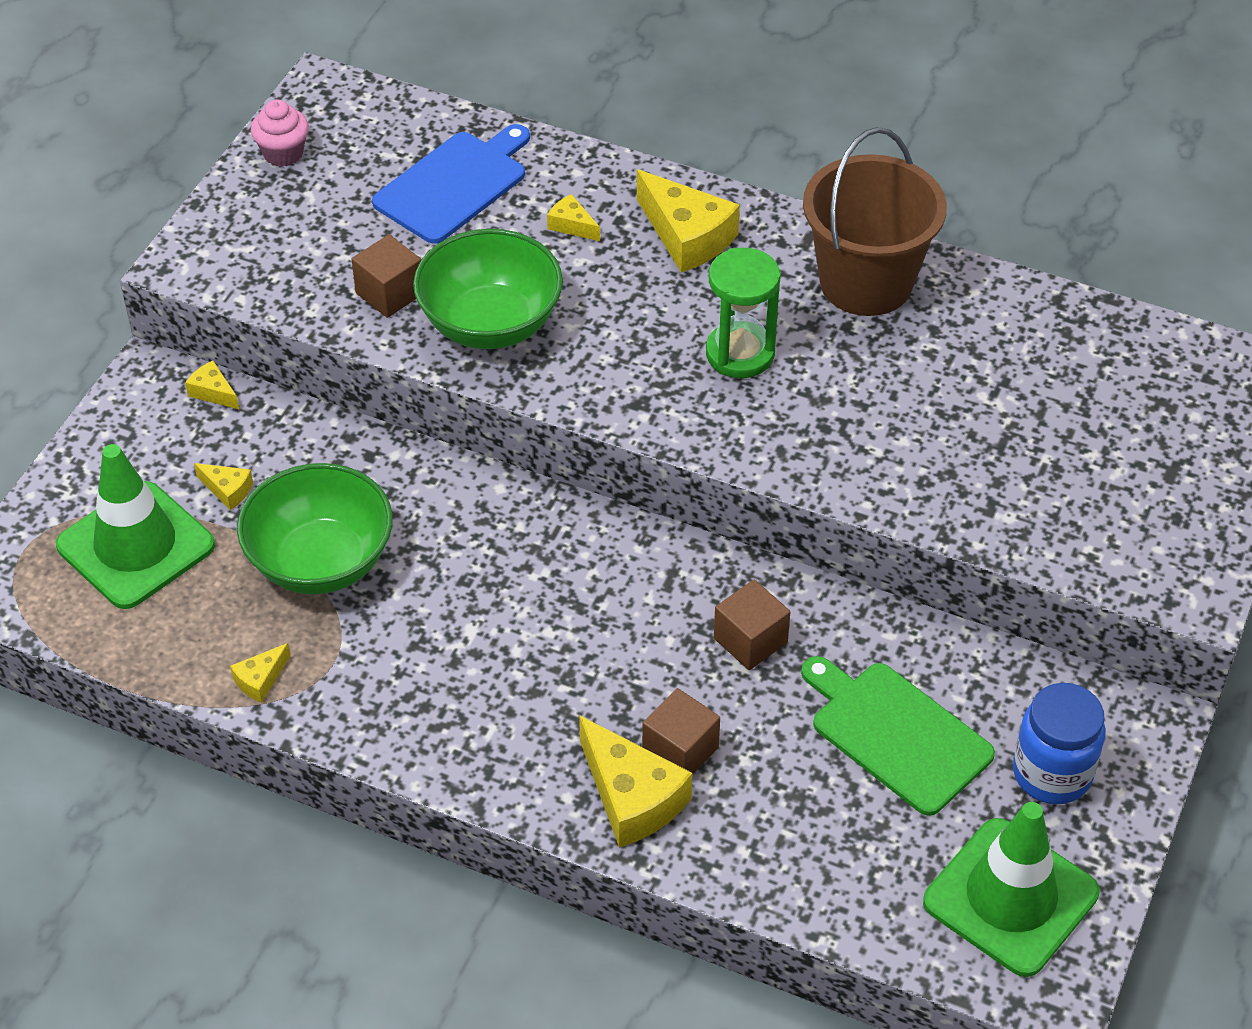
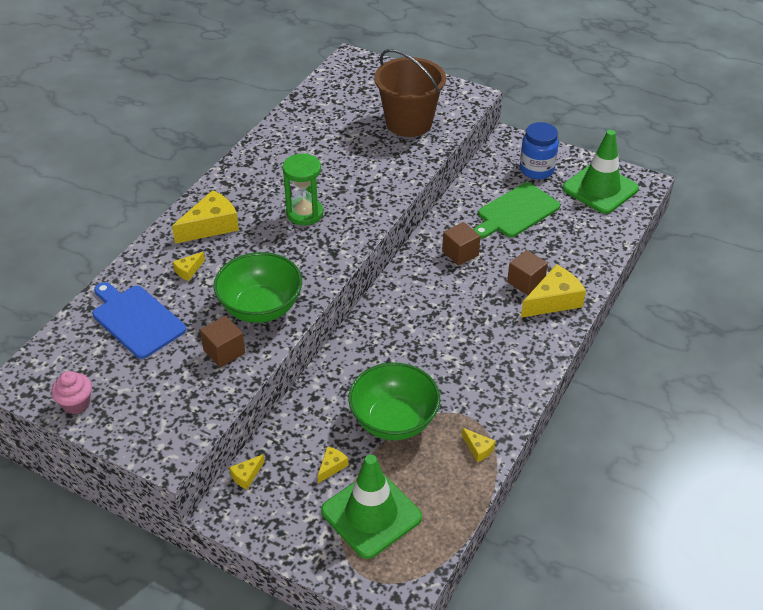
camera: 85 degrees left, 5 degrees down
brown bucket [803,127,947,316] -> brown bucket moved to [375,49,446,137]

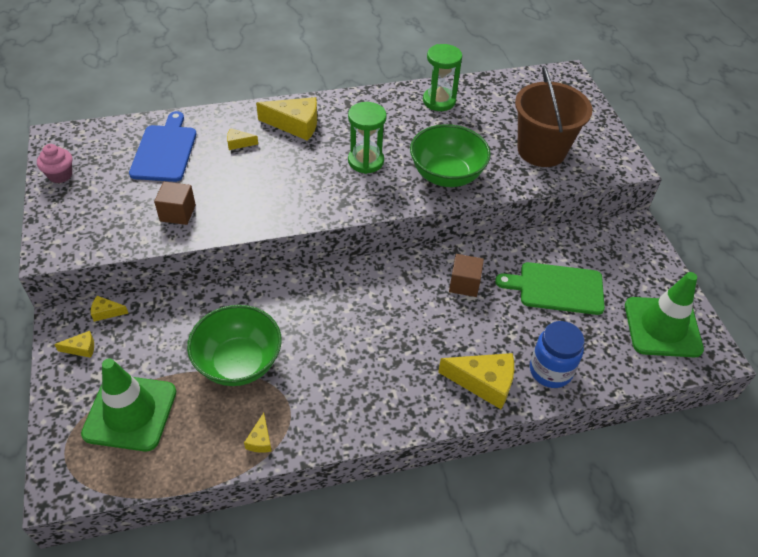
camera: 45 degrees right, 5 degrees up
green bowl [214,252,302,323] -> green bowl moved to [410,124,491,187]
yellow cheese [318,446,348,483] -> yellow cheese moved to [54,331,94,358]
brown cube [507,250,548,295] -> none
blue jar [520,122,559,179] -> blue jar moved to [530,321,584,388]
none -> green hourglass [423,44,462,111]

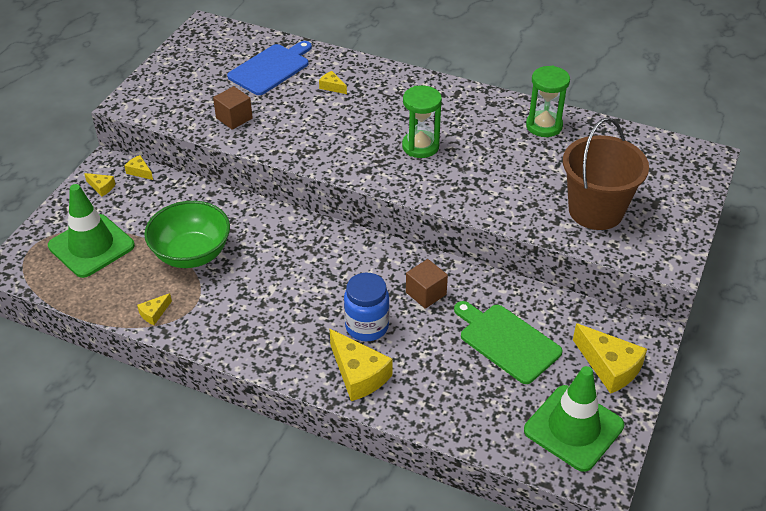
camera: 40 degrees right, 5 degrees down
pink cupcake [37,144,72,183] -> none
yellow cheese [256,97,317,141] -> yellow cheese moved to [573,323,647,394]
green bowl [410,124,491,187] -> none
blue jar [530,321,584,388] -> blue jar moved to [344,273,389,341]

